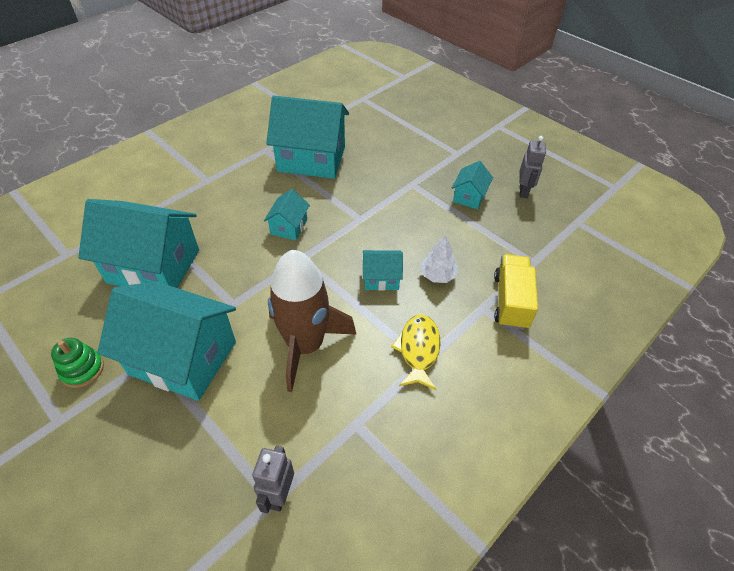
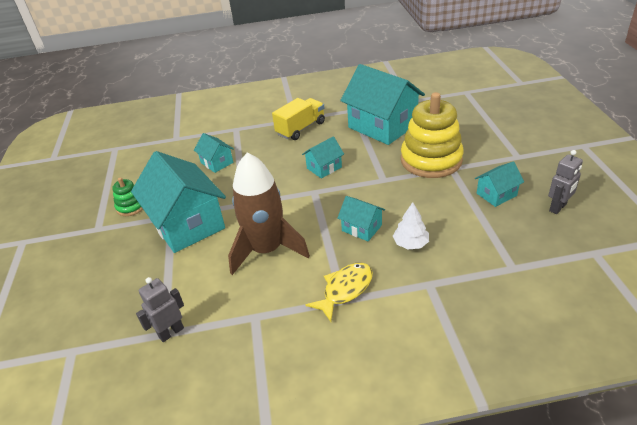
camera: 40 degrees right, 10 degrees down
turquoise house [78,199,199,288] -> turquoise house [194,133,234,173], size x0.47
yellow truck [494,254,538,330] -> yellow truck moved to [272,98,325,140]
none -> yellow stacking toy [401,92,464,178]

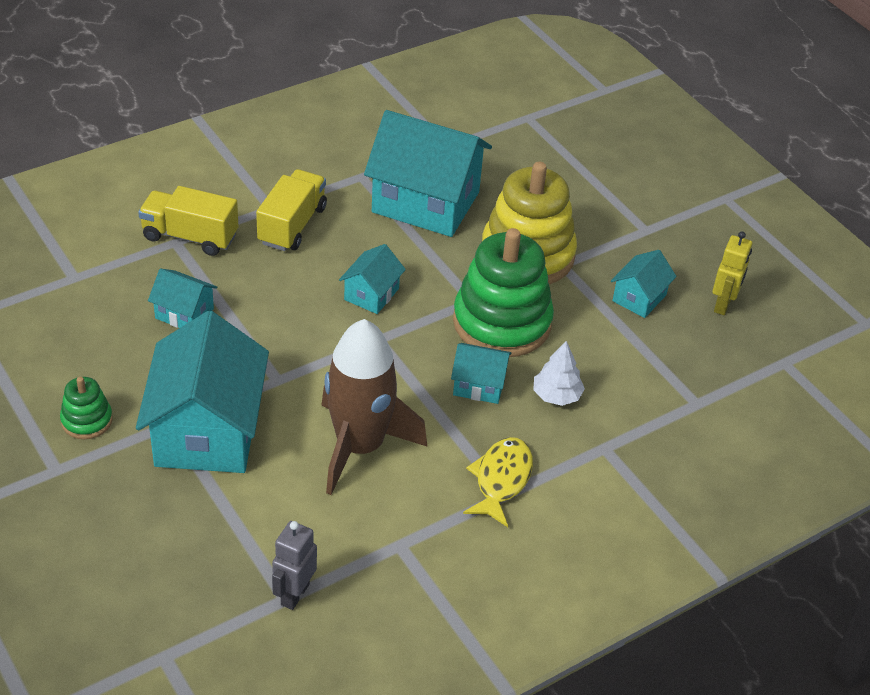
camera: 30 degrees left, 5 degrees up
turquoise house [131,151,226,253] -> turquoise house turned 60 degrees clockwise [136,311,269,473]
grey robot [548,150,583,214] -> yellow robot [712,232,752,315]
none -> yellow truck [138,186,238,256]
none -> green stacking toy [453,228,554,357]

